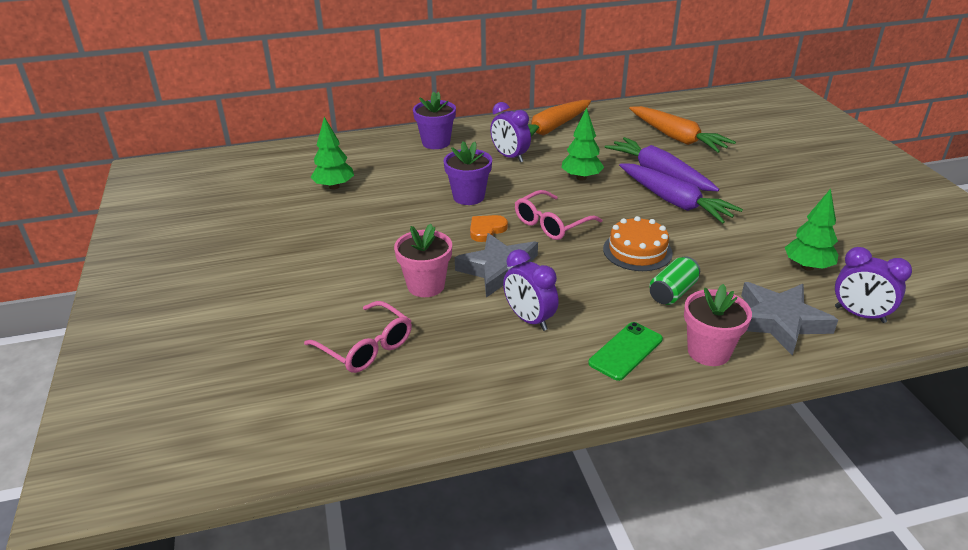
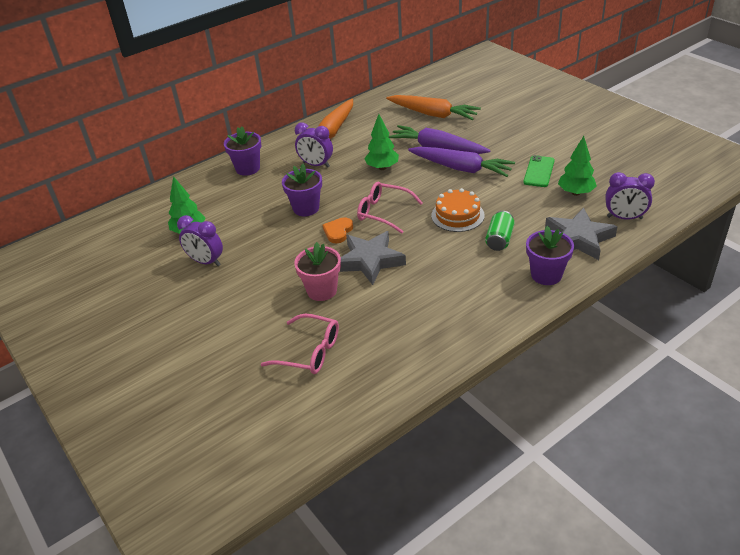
camera: 20 degrees left, 5 degrees up
purple clock [503,249,559,331] -> purple clock moved to [177,215,223,266]
pink glasses [515,190,602,240] -> pink glasses turned 90 degrees clockwise [357,182,423,234]
green phone [588,322,663,381] -> green phone moved to [523,155,555,187]
pink flower pot [684,284,752,366] -> purple flower pot [526,226,574,285]

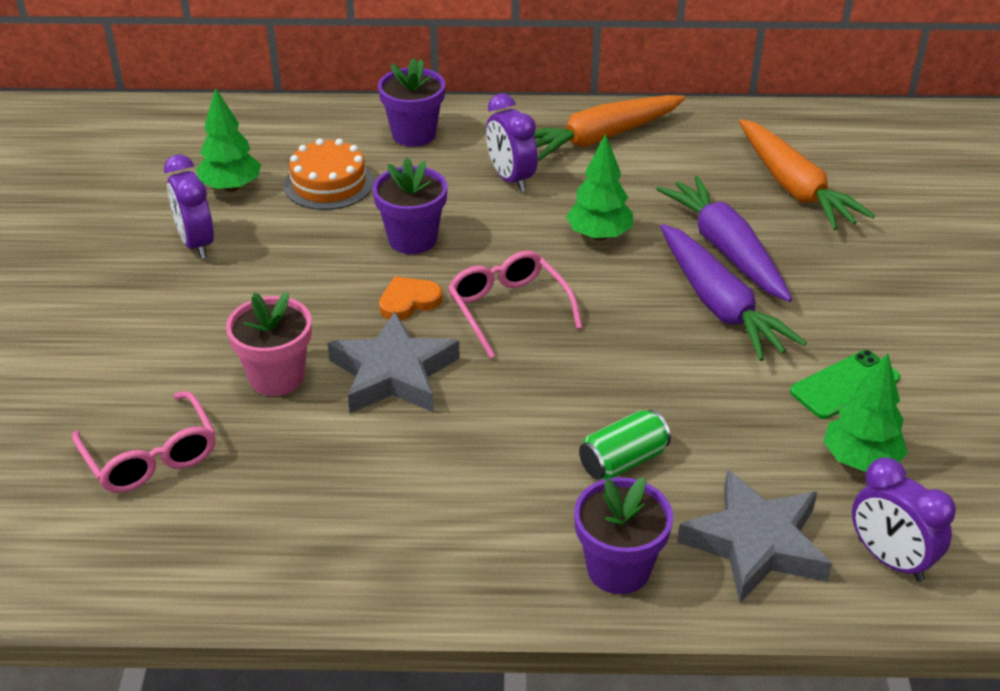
camera: 35 degrees right, 0 degrees up
orange cake [431,188,485,232] -> orange cake moved to [284,139,374,210]

